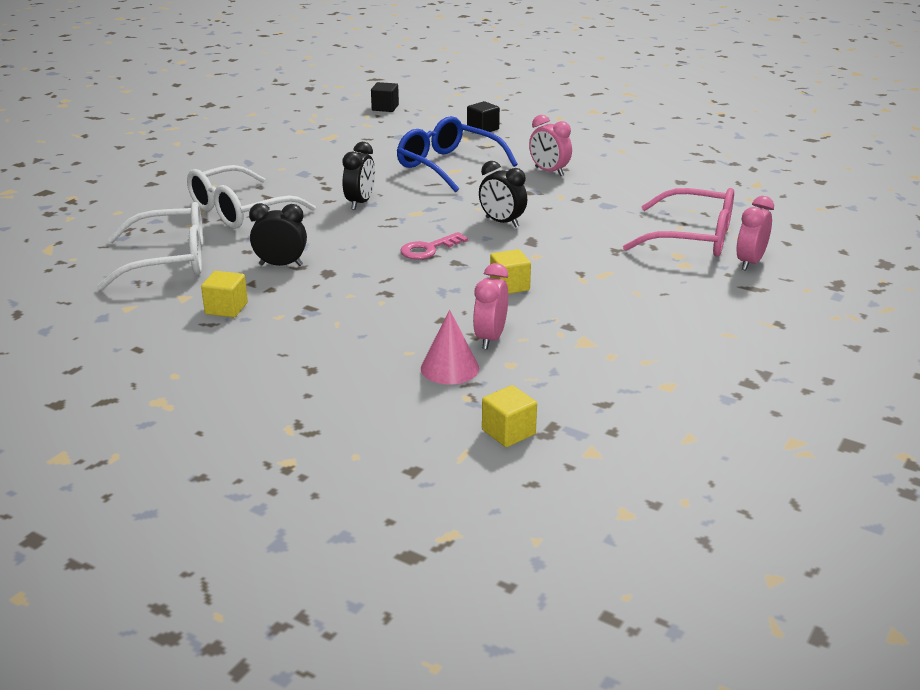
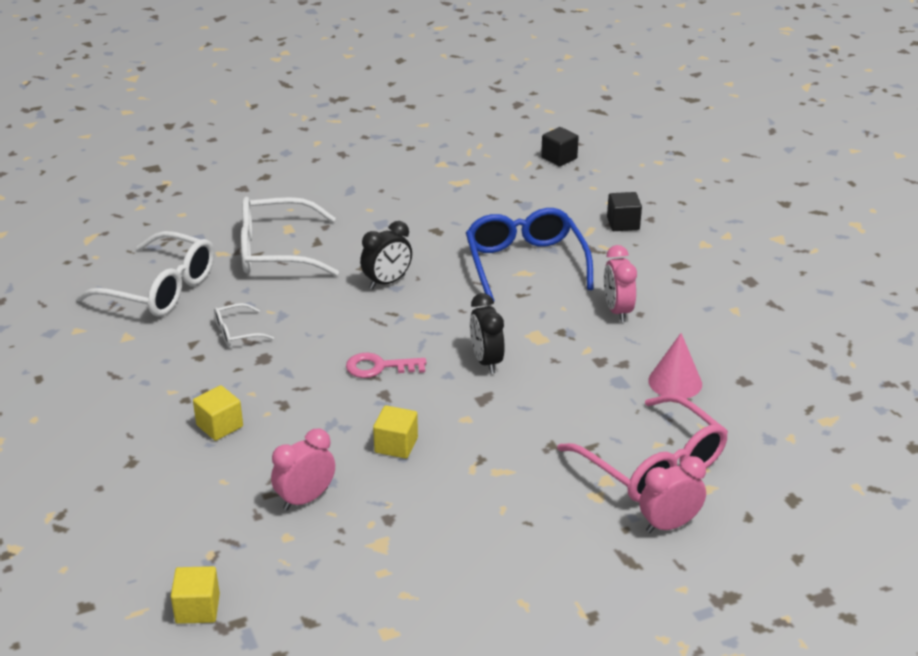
camera: 35 degrees right, 5 degrees up
yellow cube [201,271,248,317] -> yellow cube moved to [193,385,243,441]
black clock [249,203,307,266] -> white glasses [214,303,274,346]
pink cone [421,310,479,385] -> pink cone moved to [648,333,702,399]

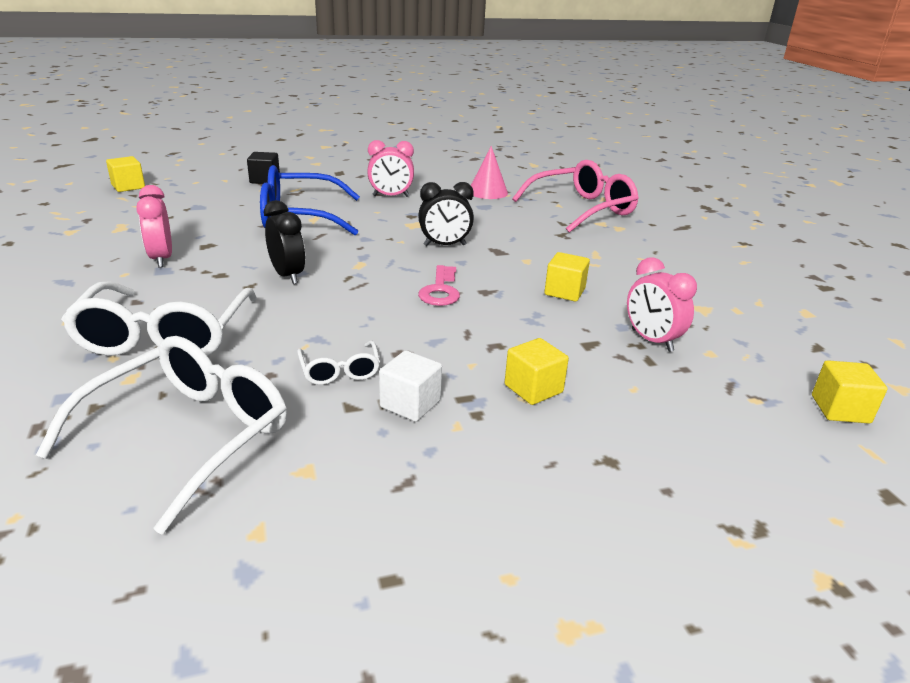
camera: 85 degrees left, 5 degrees down
black cube [541,127,579,167] -> yellow cube [106,156,145,192]
pink clock [639,456,706,533] -> pink clock moved to [136,185,172,268]
none -> white cube [379,350,442,422]

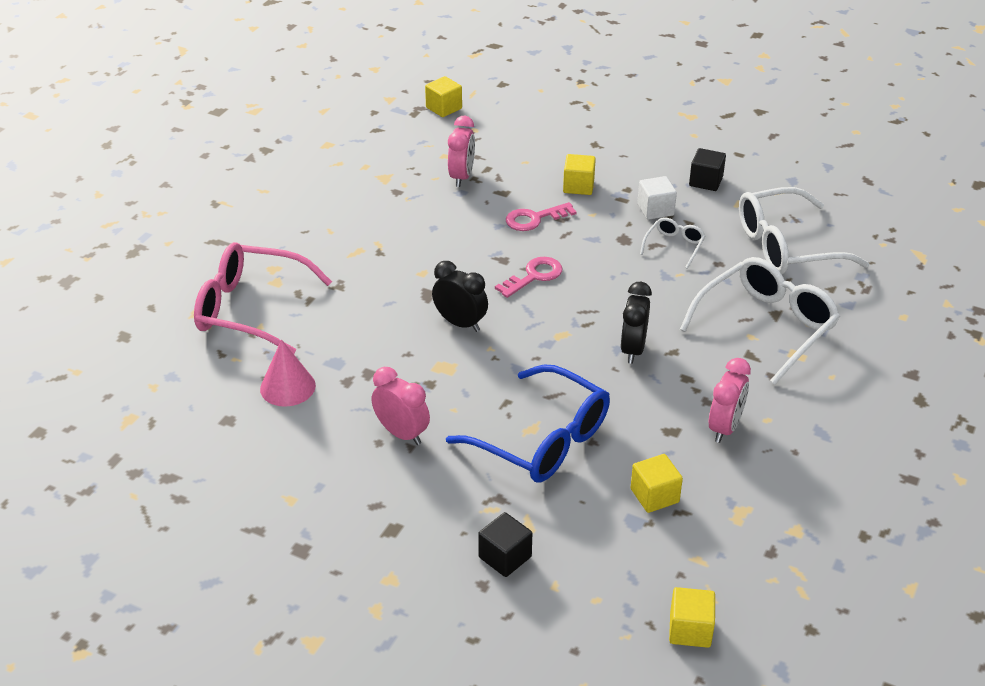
camera: 135 degrees left, 10 degrees up
yellow cube [544,252,590,302] -> yellow cube moved to [631,454,683,513]
none -> pink key [506,202,577,231]
none -> black cube [689,148,726,191]

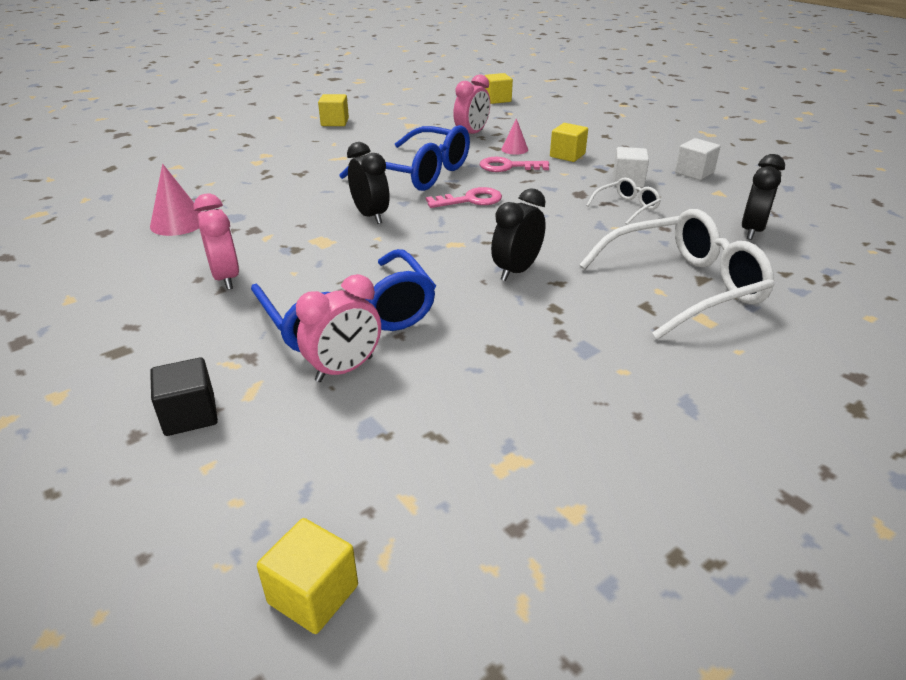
camera: 25 degrees right, 5 degrees down
pink glasses [194,242,332,354] -> none
yellow cube [631,454,683,513] -> yellow cube moved to [318,94,349,126]
black cube [689,148,726,191] -> white cube [675,138,720,180]
pink clock [709,358,751,443] -> pink clock moved to [296,274,381,382]
white glasses [739,187,869,274] -> black clock [742,154,785,240]
none -> blue glasses [339,125,470,191]
none -> pink cone [501,118,528,155]

